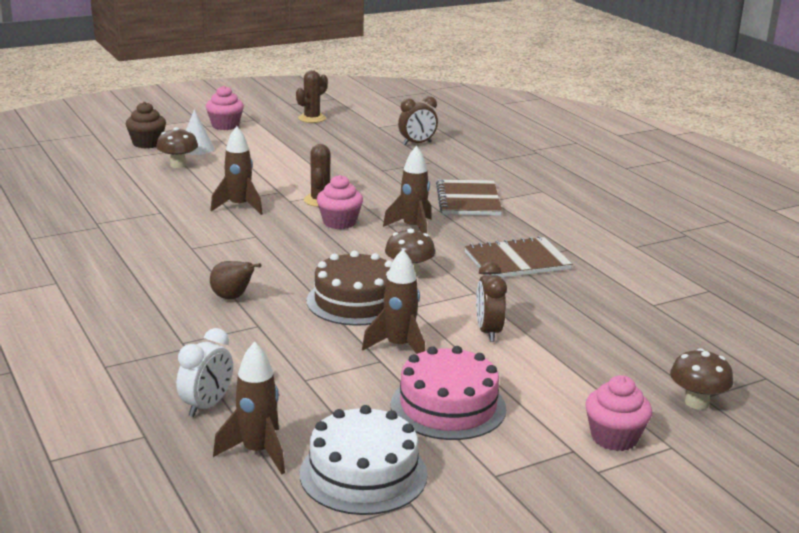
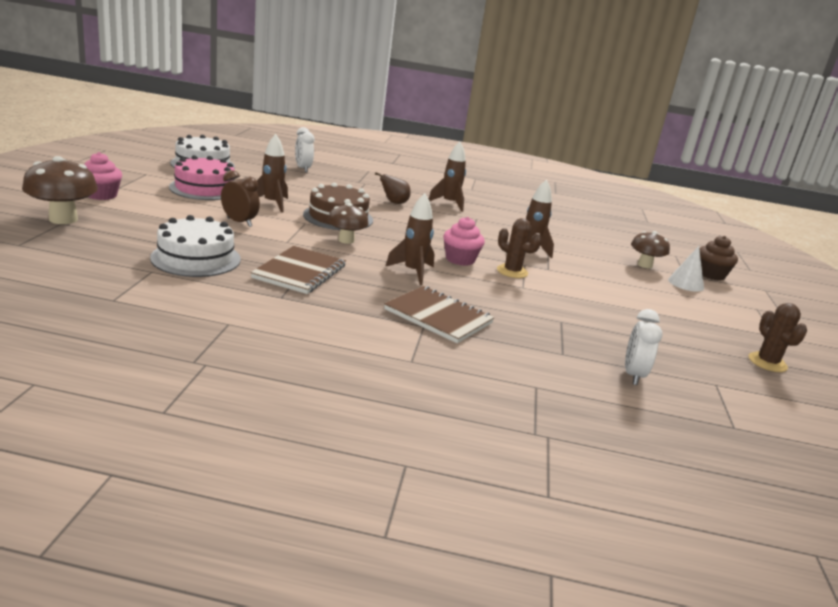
camera: 125 degrees right, 0 degrees up
pink cupcake [206,86,244,130] -> none
brown rocket [213,341,285,474] -> brown rocket moved to [429,142,466,212]
brown clock [398,96,438,145] -> white clock [625,309,663,385]
brown mushroom [670,348,733,410] -> brown mushroom [22,156,98,224], size x1.52
none -> white cake [150,215,241,277]

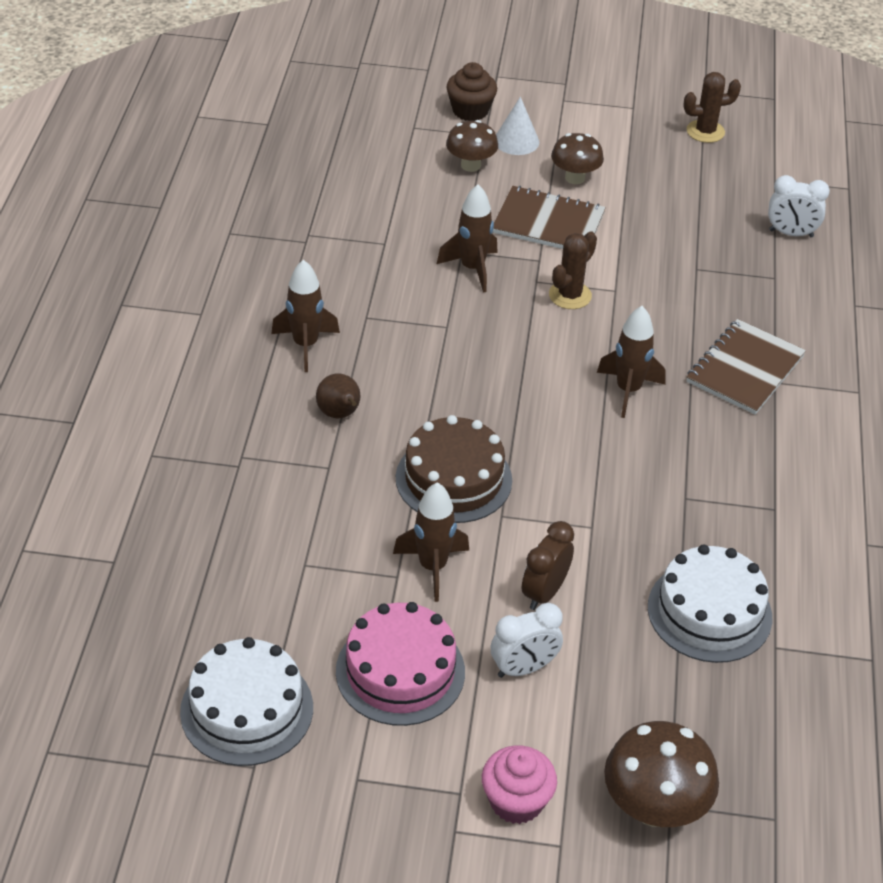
camera: 90 degrees left, 20 degrees up
brown notebook [251,246,346,294] -> brown notebook moved to [492,186,606,249]
white clock [295,127,314,172] -> white clock moved to [491,603,563,678]
brown mushroom [328,203,369,244] -> brown mushroom moved to [551,133,604,184]
pink cupcake [443,217,485,266] -> none

